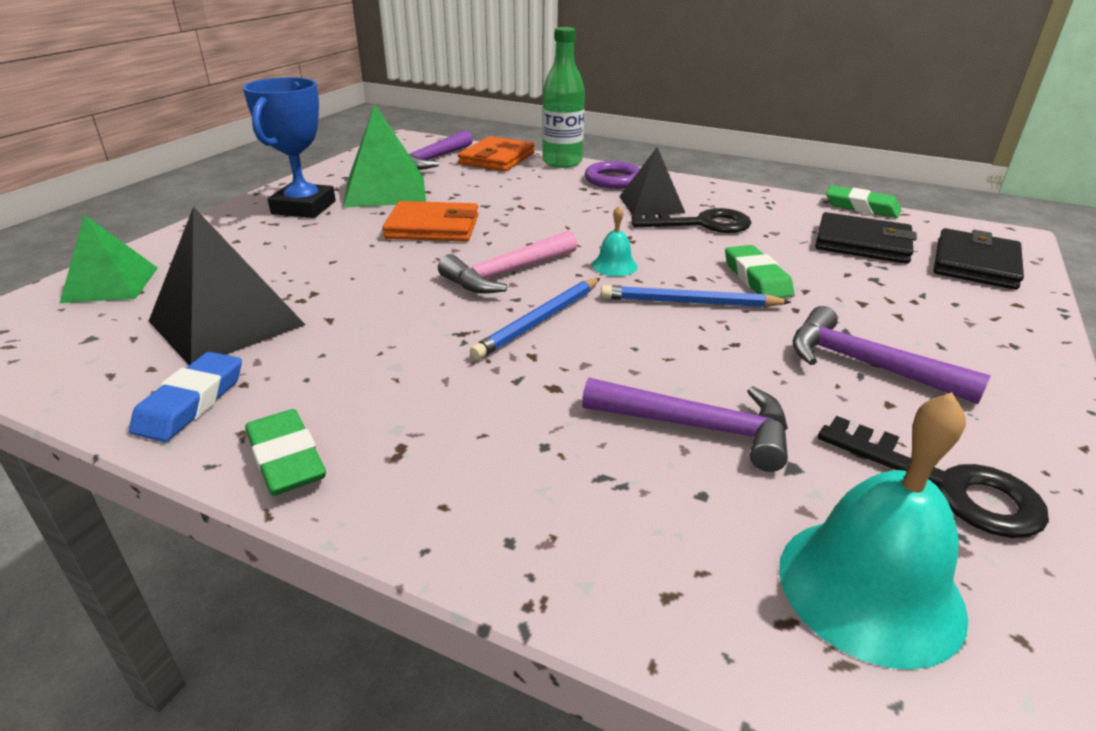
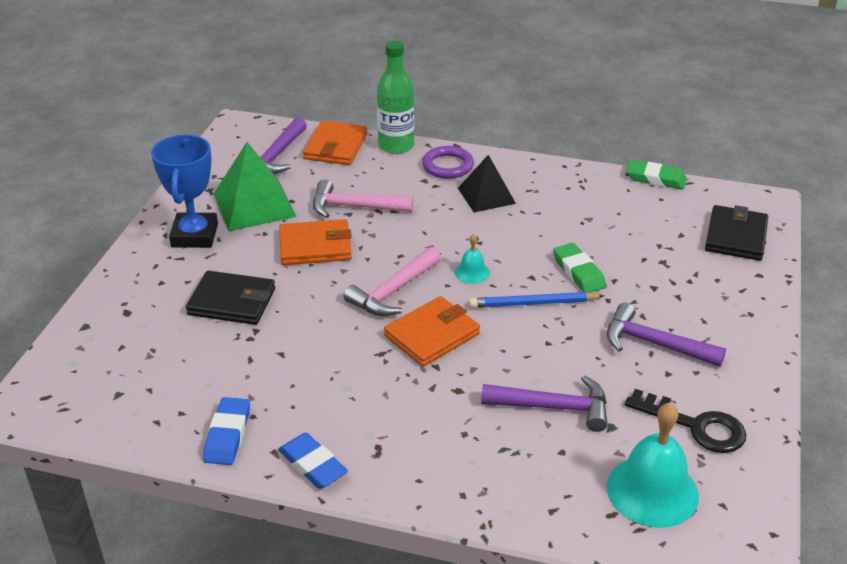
camera: 10 degrees left, 5 degrees up
green pyramid [60,215,158,303] -> none
black pyramid [149,206,305,365] -> none
green eraser [245,409,326,496] -> blue eraser [278,432,348,489]
blue pencil [470,278,600,360] -> orange wallet [384,296,480,367]
black key [631,208,751,233] -> none
black wallet [815,212,917,264] -> black wallet moved to [186,271,275,325]
none -> pink hammer [313,179,413,218]

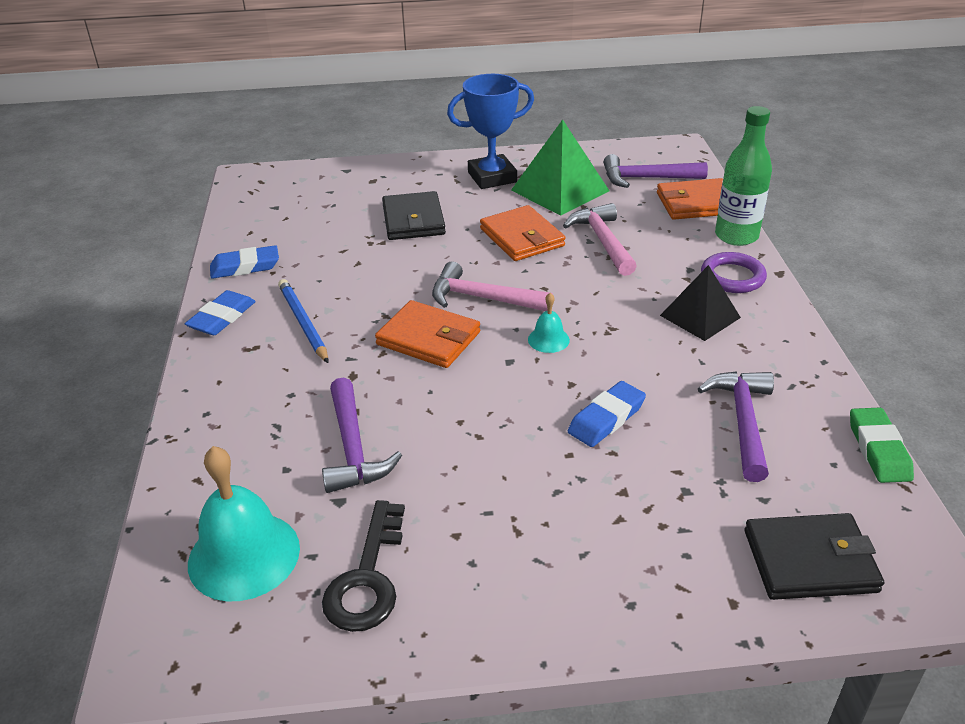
camera: 70 degrees right, 0 degrees up
blue pencil [469,292,604,308] -> blue pencil moved to [278,279,328,363]
green eraser [553,243,606,293] -> blue eraser [568,381,646,447]
purple hammer [607,303,726,367] -> purple hammer moved to [698,371,774,482]

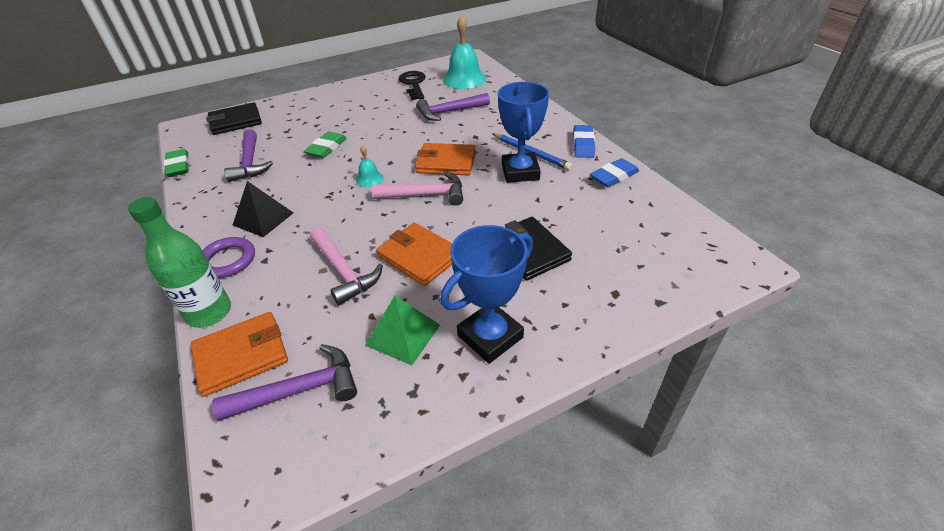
camera: 160 degrees right, 5 degrees up
purple hammer [322,378,402,493] -> purple hammer turned 75 degrees counterclockwise [416,93,490,121]
green pyramid [511,119,609,216] -> green pyramid [365,296,440,365], size x0.66
blue eraser [568,381,646,447] -> green eraser [304,132,347,158]
none -> blue trophy [498,82,549,183]

